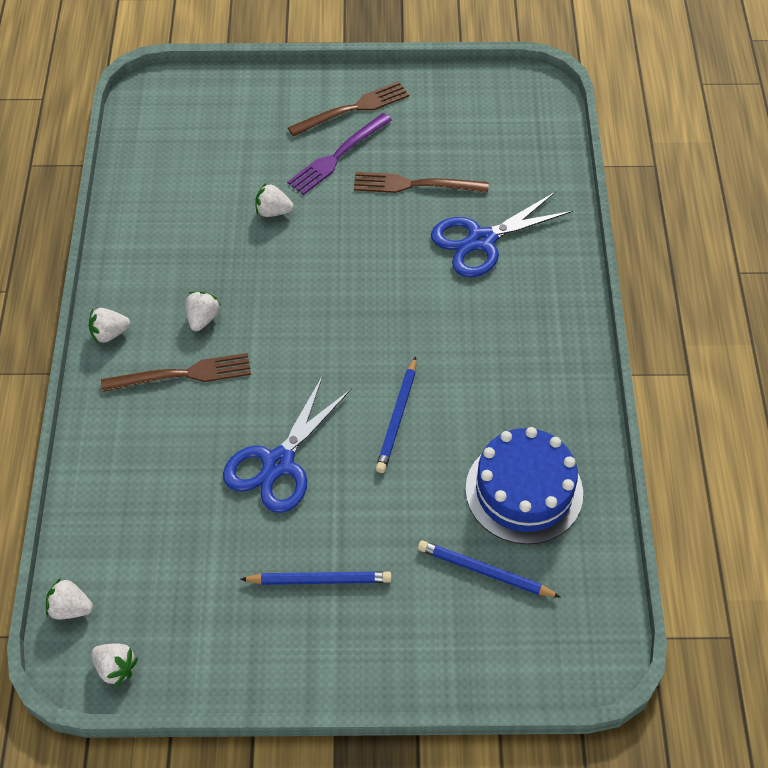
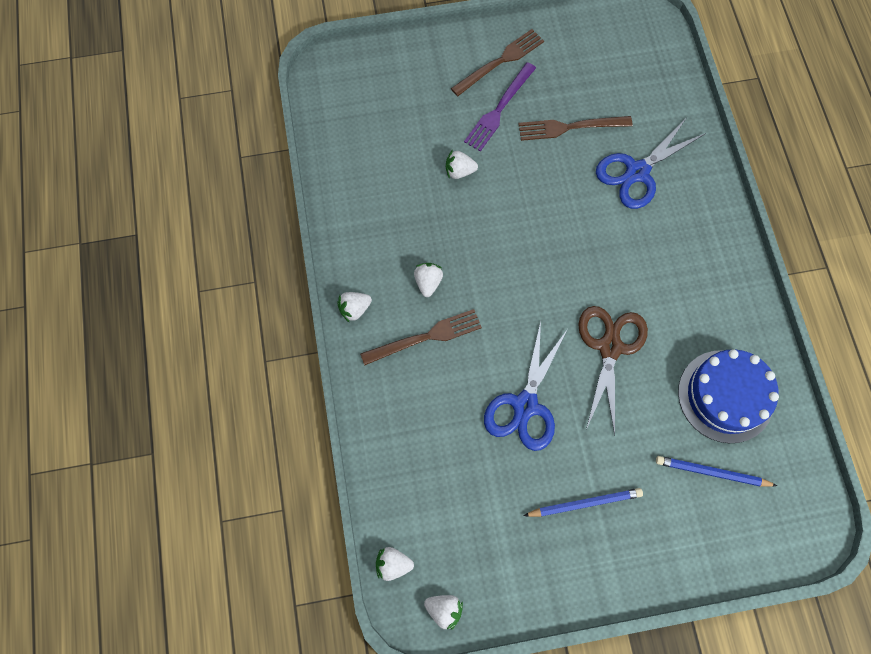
camera: 10 degrees left, 15 degrees up
blue pencil [376,356,416,473] -> brown scissors [578,306,648,435]

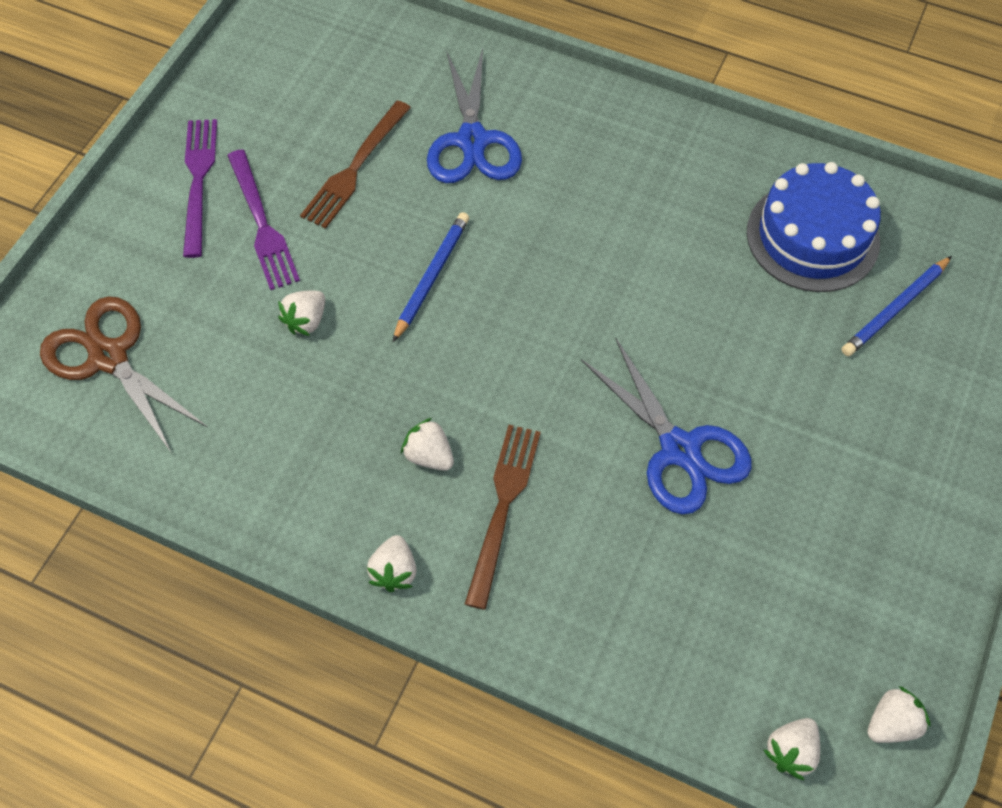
camera: 55 degrees left, 10 degrees down
brown fork [451,29,544,96] -> purple fork [183,119,217,258]
blue pencil [523,488,643,517] -> blue pencil moved to [393,212,469,342]
brown scissors [578,306,648,435] -> brown scissors moved to [40,296,207,452]

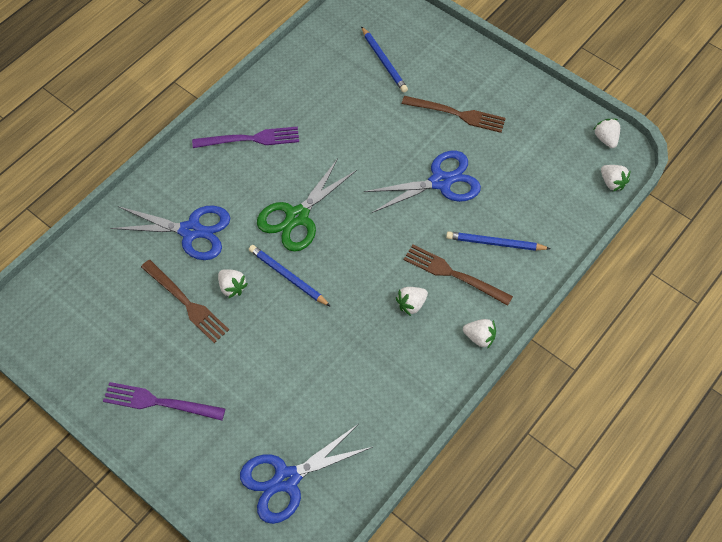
camera: 75 degrees left, 0 degrees up
brown scissors [40,296,207,452] -> blue scissors [240,424,372,524]
purple fork [227,149,300,290] -> purple fork moved to [192,127,299,148]
white strawberry [278,290,325,336] -> white strawberry moved to [218,269,248,299]
blue cake [747,162,881,292] -> none
none -> green scissors [257,159,357,252]
none -> brown fork [402,96,506,133]
none -> blue pencil [446,231,551,251]

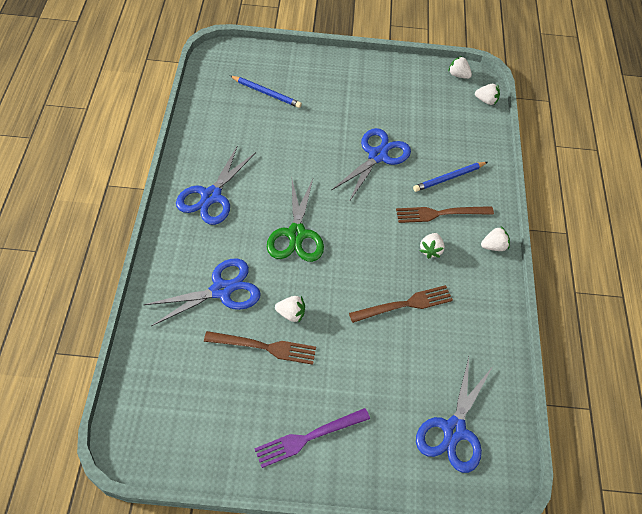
camera: 40 degrees left, 5 degrees down
purple fork [192,127,299,148] -> blue scissors [176,145,256,225]
blue pencil [249,245,331,307] -> none
brown fork [402,96,506,133] -> brown fork moved to [349,285,453,323]

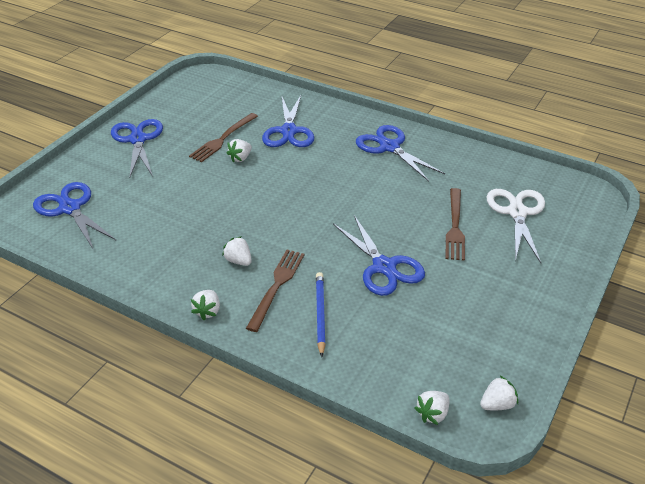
camera: 120 degrees right, 15 degrees down
blue pencil [230,76,302,108] -> white scissors [487,189,545,263]
purple fork [254,408,370,468] -> blue scissors [111,119,163,178]
green scissors [267,179,324,262] -> none
brown fork [349,285,453,323] -> brown fork moved to [445,188,465,261]

